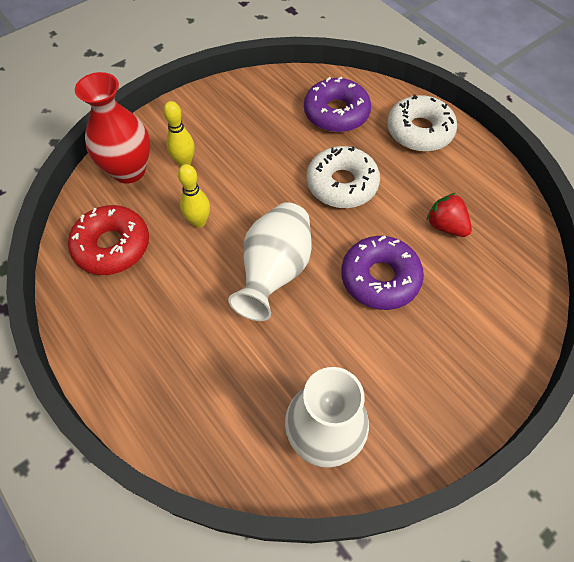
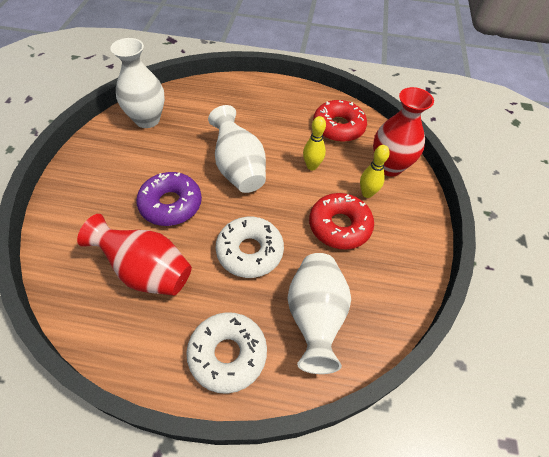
camera: 135 degrees right, 5 degrees down
purple donut [304,77,371,132] -> white vase [287,253,351,374]
red strawberry [427,193,472,237] -> red vase [77,214,192,296]
none -> red donut [309,193,374,249]

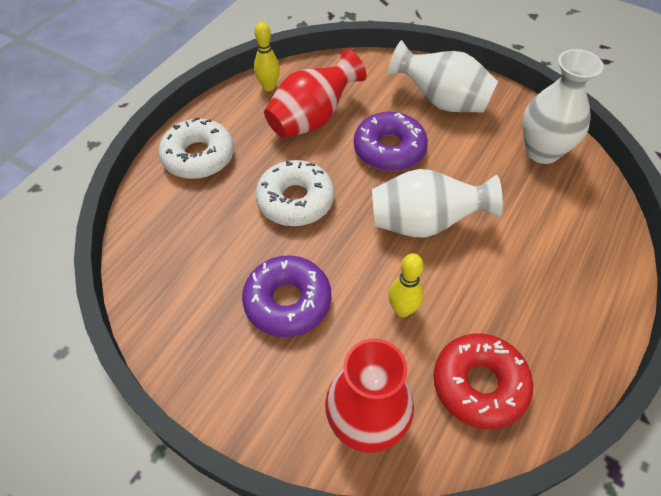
camera: 115 degrees right, 0 degrees up
white vase [287,253,351,374] -> white vase moved to [387,40,498,113]
red donut [309,193,374,249] -> purple donut [242,255,331,337]
yellow bowling pin [360,145,390,198] -> yellow bowling pin moved to [254,22,280,91]

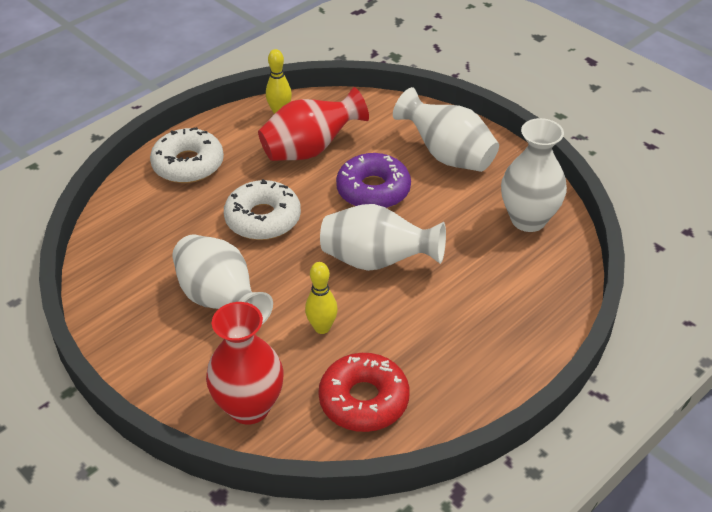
camera: 15 degrees right, 10 degrees down
purple donut [242,255,331,337] -> white vase [172,234,273,324]

